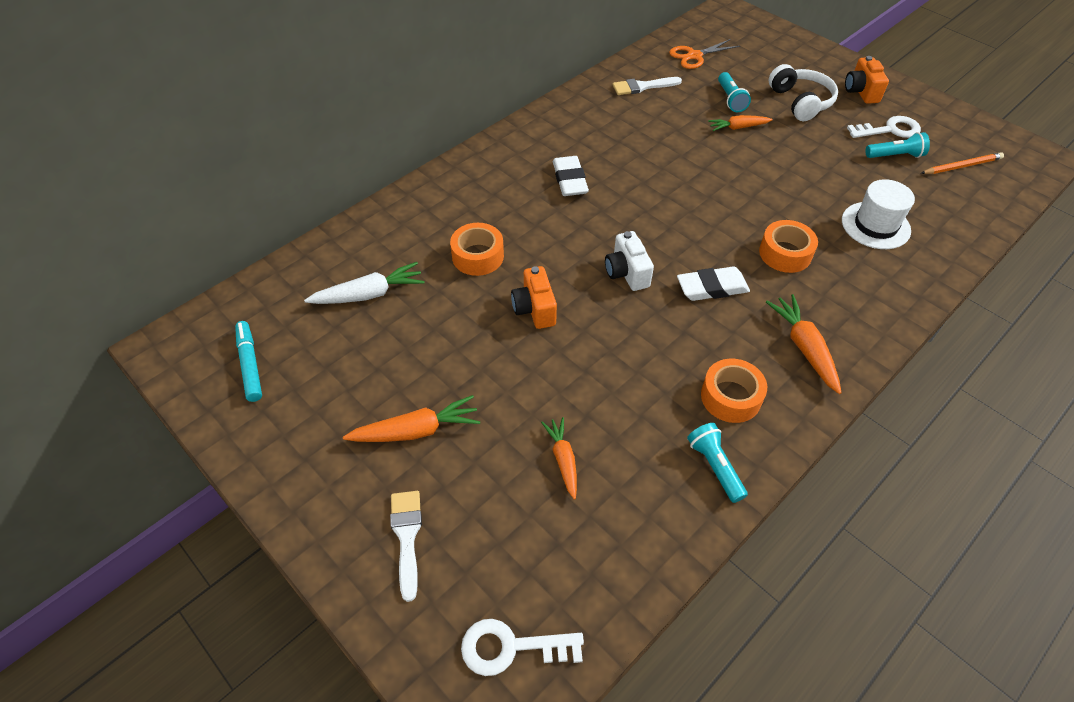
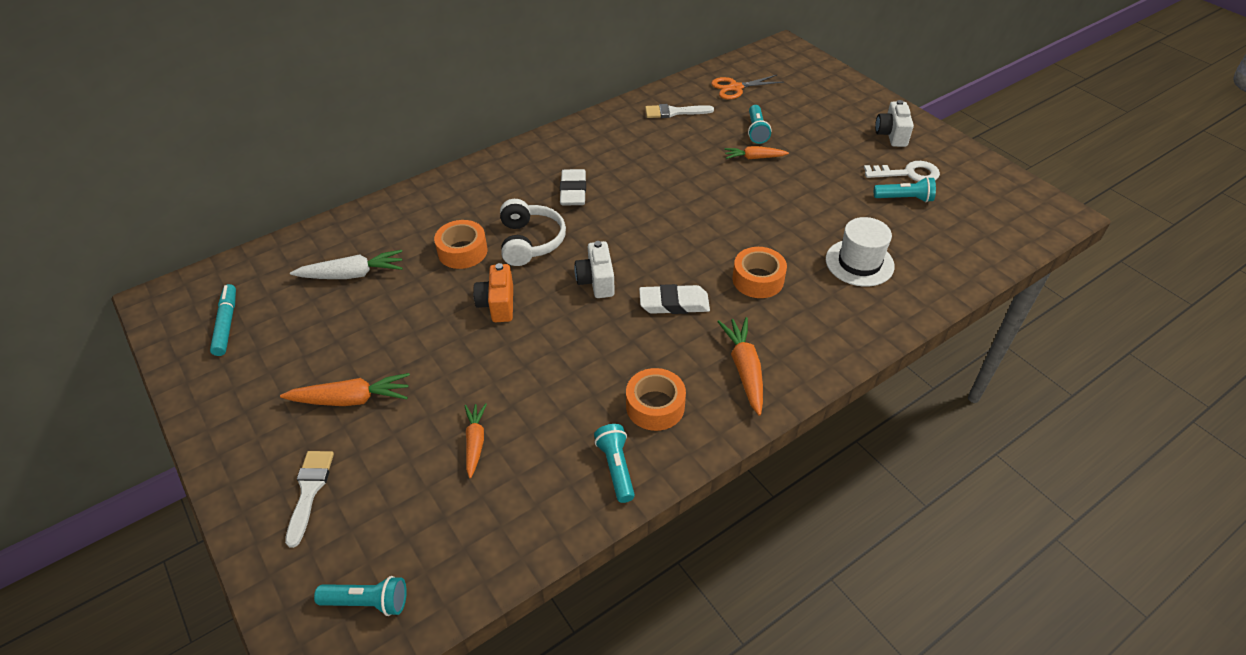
camera: 10 degrees right, 5 degrees down
white key [461,619,584,676] -> turquoise flashlight [314,576,407,616]
white headphones [769,64,838,121] -> white headphones moved to [500,199,566,266]
orange camera [845,56,889,104] -> white camera [875,100,914,147]
orange pencil [921,152,1004,174] -> none

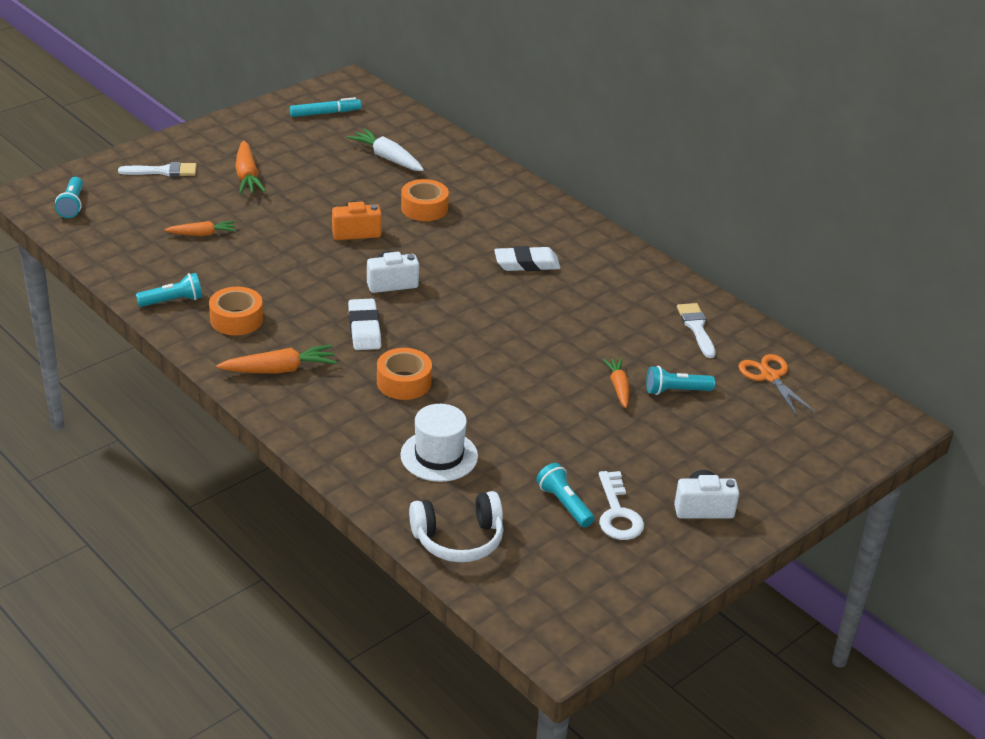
camera: 80 degrees right, 10 degrees down
white carrot [290,250,403,279] -> white carrot turned 150 degrees clockwise [347,128,424,171]
white headphones [500,199,566,266] -> white headphones moved to [409,491,504,562]
turquoise flashlight [874,177,936,202] -> turquoise flashlight turned 150 degrees clockwise [536,463,595,527]

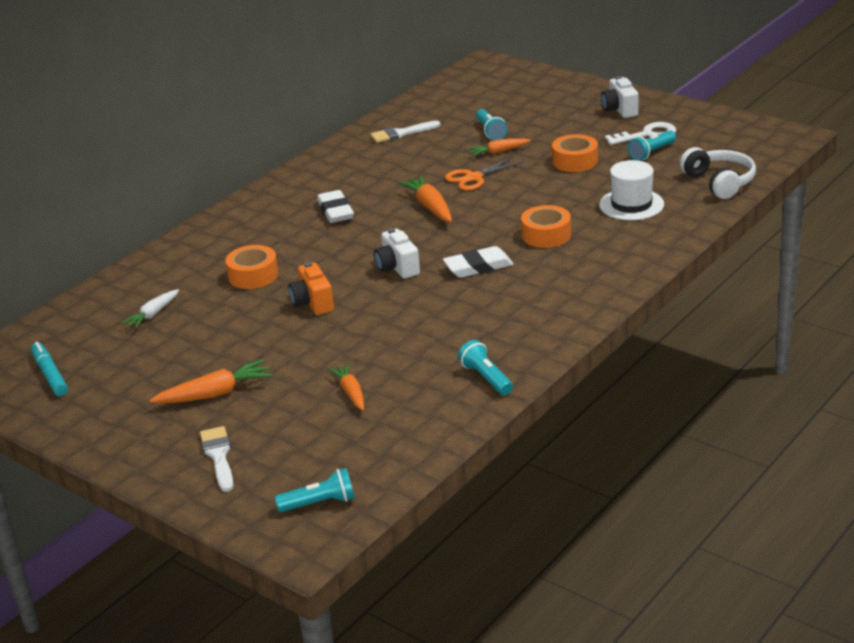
camera: 95 degrees left, 5 degrees down
orange tape [209,287,263,335] -> orange tape moved to [552,134,598,172]
orange carrot [216,344,337,374] -> orange carrot moved to [398,175,452,222]
white carrot [347,128,424,171] -> white carrot [121,289,179,329], size x0.67
orange scissors [738,354,815,416] -> orange scissors moved to [445,156,524,191]

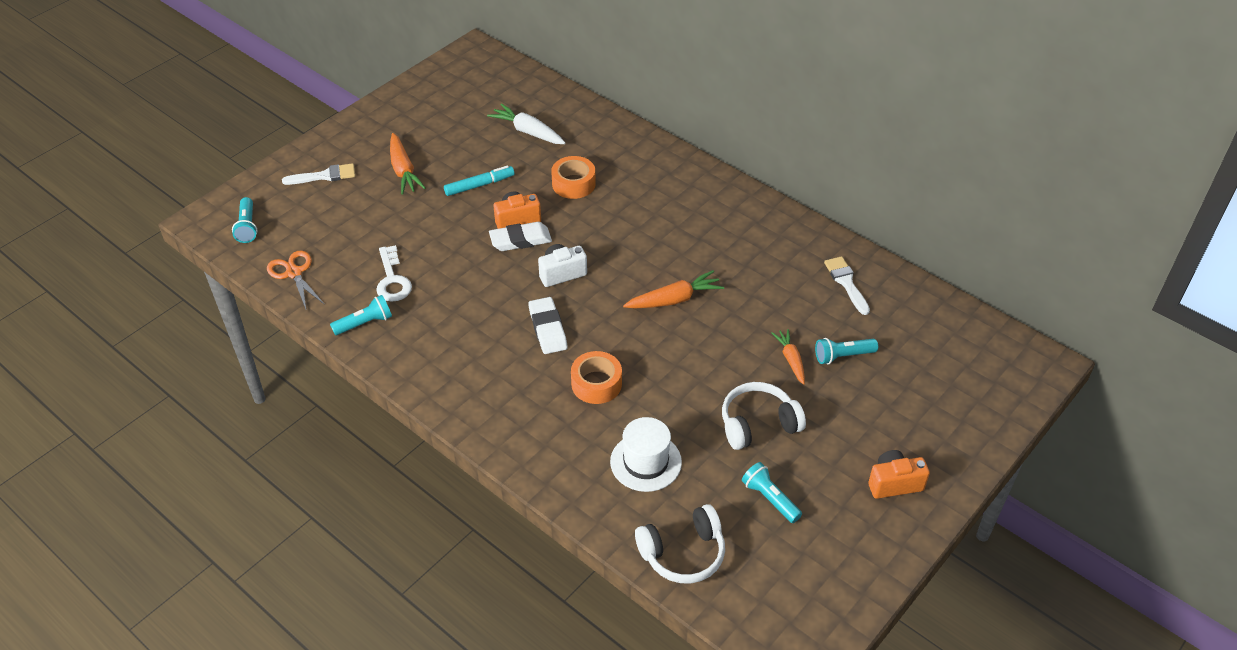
camera: 90 degrees right, 15 degrees up
turquoise marker [31,342,68,396] -> turquoise marker moved to [444,165,514,196]
white carrot [121,289,179,329] -> white carrot [487,103,566,144], size x1.50
white eraser [317,190,354,223] -> white eraser moved to [489,222,552,251]
orange carrot [328,363,364,411] -> none
orange scissors [445,156,524,191] -> orange scissors moved to [267,251,325,309]
orange tape [552,134,598,172] -> white headphones [722,382,806,450]
white camera [601,76,638,118] -> orange camera [868,450,930,499]
white key [605,122,676,145] -> white key moved to [376,245,412,302]

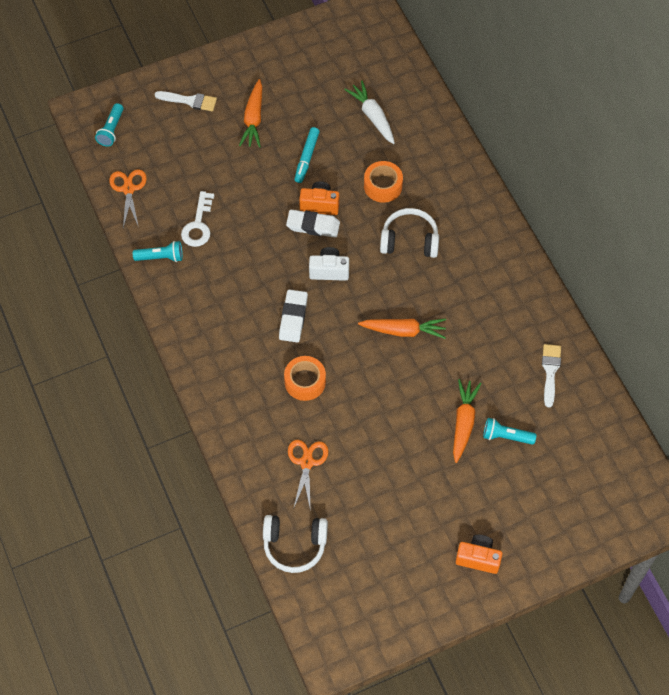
camera: 25 degrees right, 15 degrees up
turquoise marker [444,165,514,196] -> turquoise marker turned 105 degrees clockwise [294,127,320,183]
white hat [610,417,682,492] -> orange scissors [288,440,328,507]
white headphones [722,382,806,450] -> white headphones moved to [380,208,439,258]
turquoise flashlight [742,462,802,523] -> none
orange carrot [772,329,805,385] -> orange carrot [453,379,482,463], size x1.50

